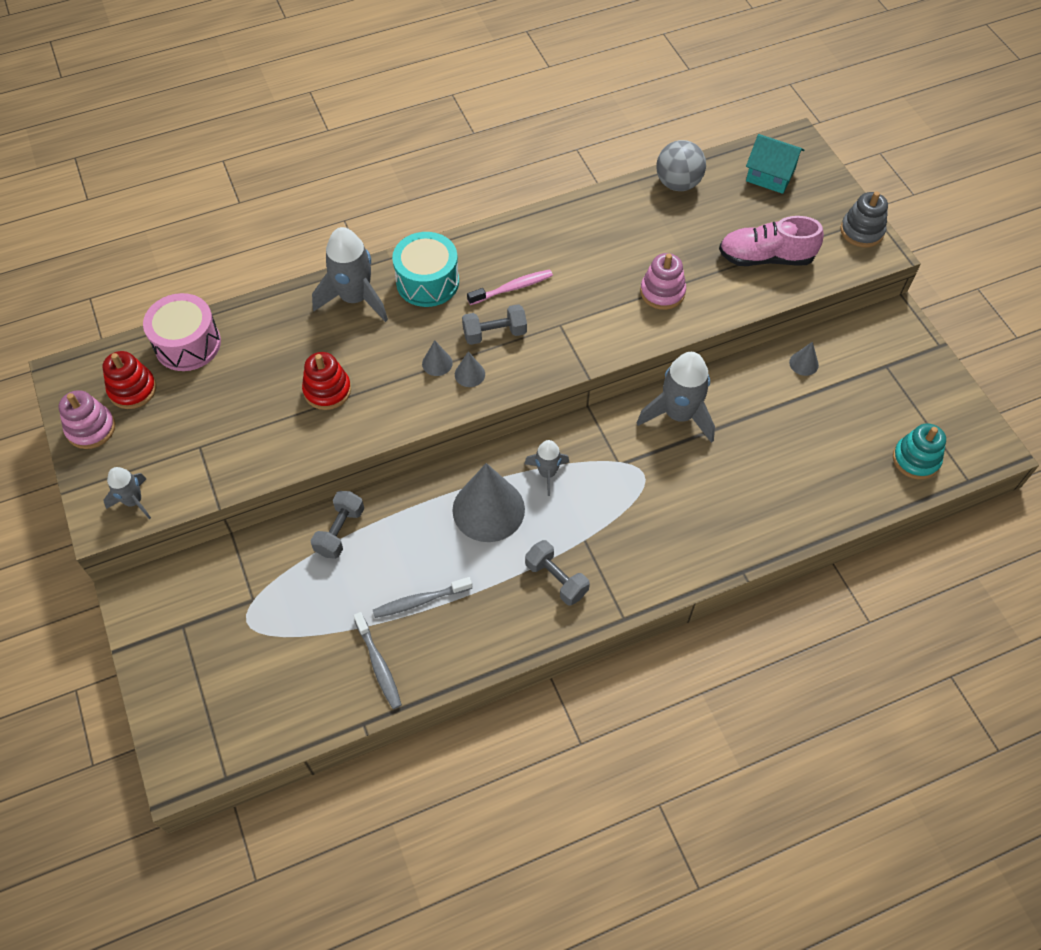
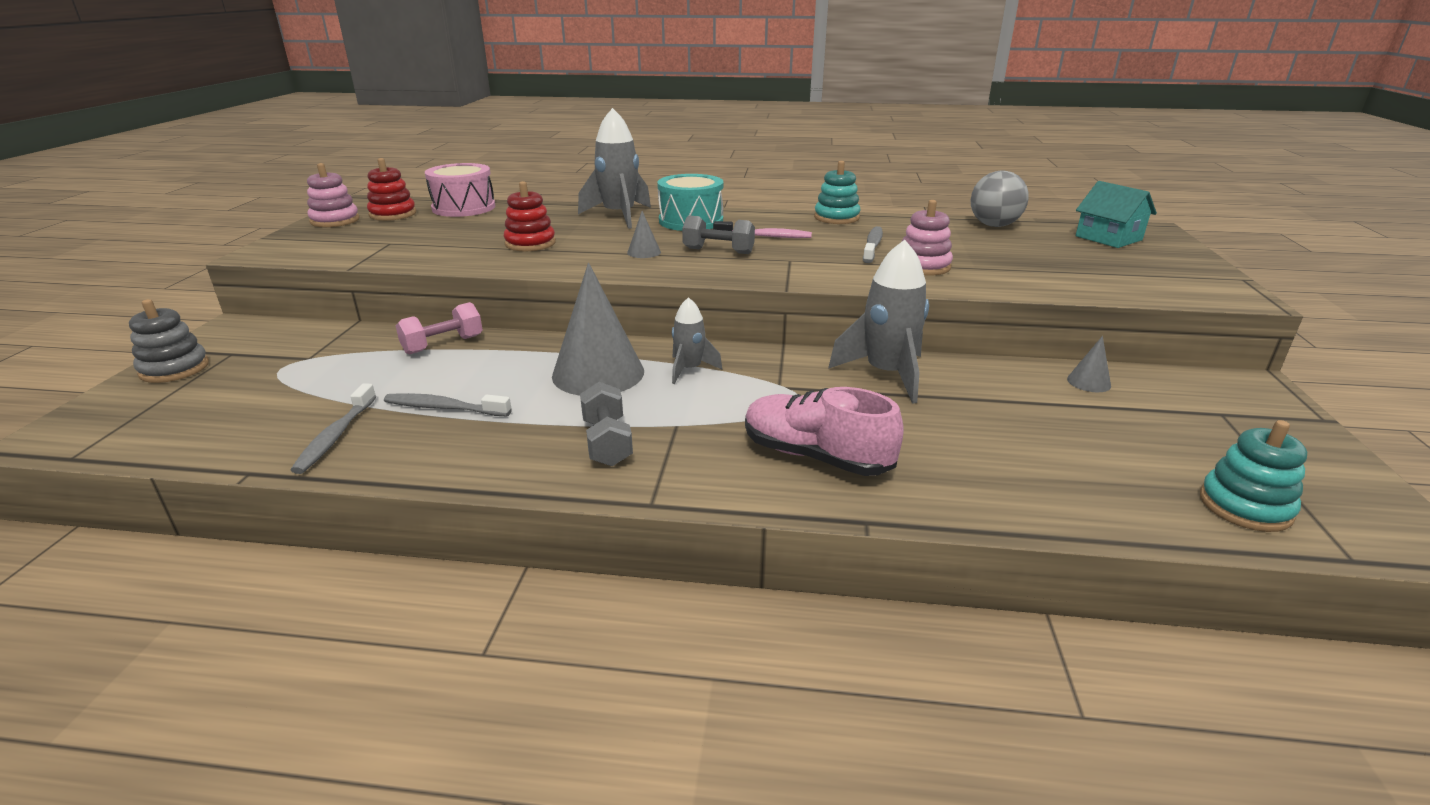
camera: 30 degrees right, 30 degrees down
grey rocket [104,467,151,519] -> none
grey dumbbell [311,491,364,559] -> pink dumbbell [396,302,483,354]
grey cone [455,351,485,387] -> none
pink shoe [719,216,824,266] -> pink shoe moved to [745,387,904,476]
grey stacking toy [840,191,888,247] -> grey stacking toy moved to [129,299,209,383]
none -> turquoise stacking toy [814,161,861,224]
none -> grey toothbrush [863,226,883,263]

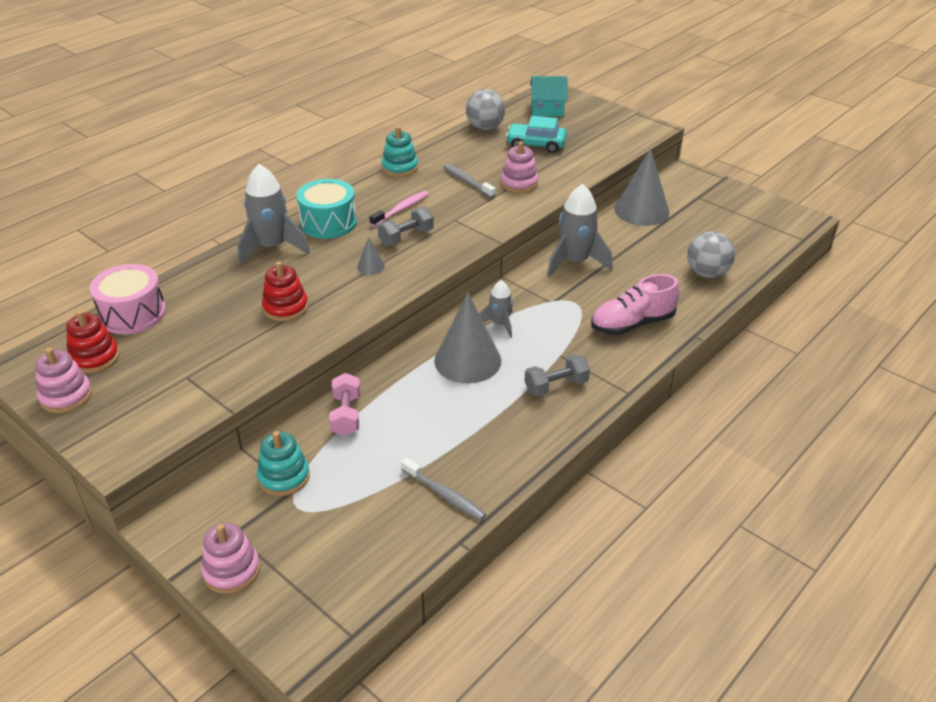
camera: 55 degrees left, 10 degrees up
grey stacking toy [129,299,209,383] -> pink stacking toy [201,523,260,594]
grey toothbrush [384,393,512,416] -> none
grey dumbbell [580,382,633,466] -> grey dumbbell turned 45 degrees counterclockwise [525,354,590,397]
grey cone [1067,336,1111,392] -> grey cone [615,148,670,226], size x2.31
turquoise stacking toy [1200,420,1307,532] -> turquoise stacking toy moved to [257,431,310,496]
none -> turquoise car [506,116,567,153]
none -> grey ball [687,231,735,278]

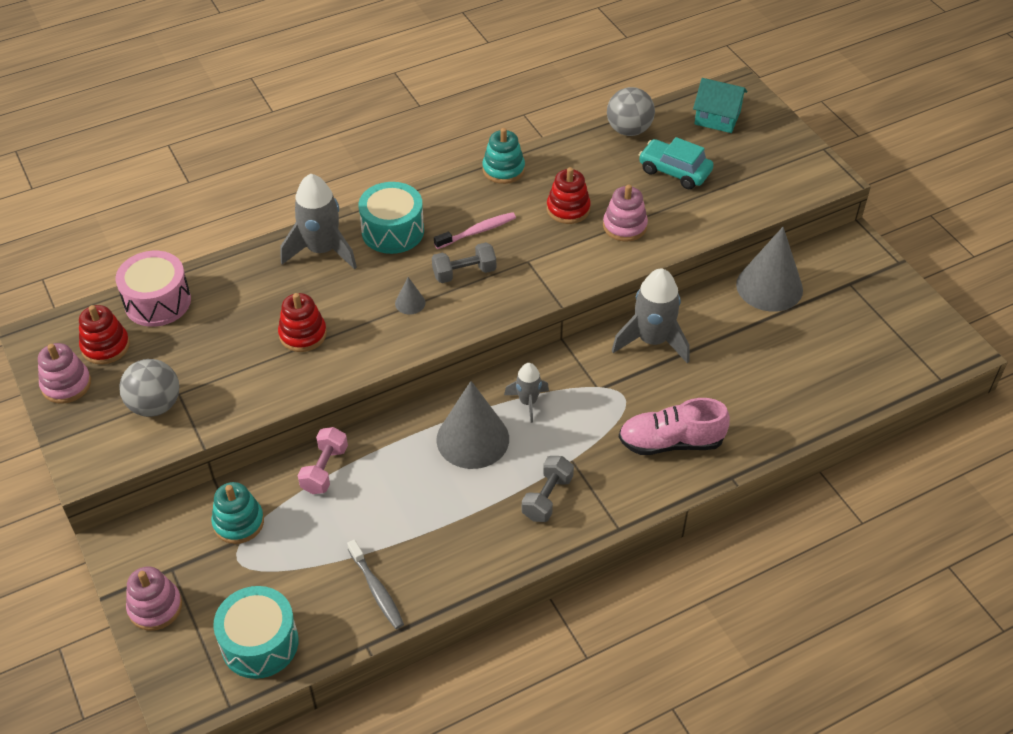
camera: 20 degrees right, 10 degrees up
grey toothbrush [444,164,496,198] -> red stacking toy [547,167,591,224]
grey dumbbell [525,354,590,397] -> grey dumbbell turned 60 degrees counterclockwise [522,456,574,522]
grey ball [687,231,735,278] -> grey ball moved to [119,359,179,417]
none -> turquoise drum [213,586,299,679]

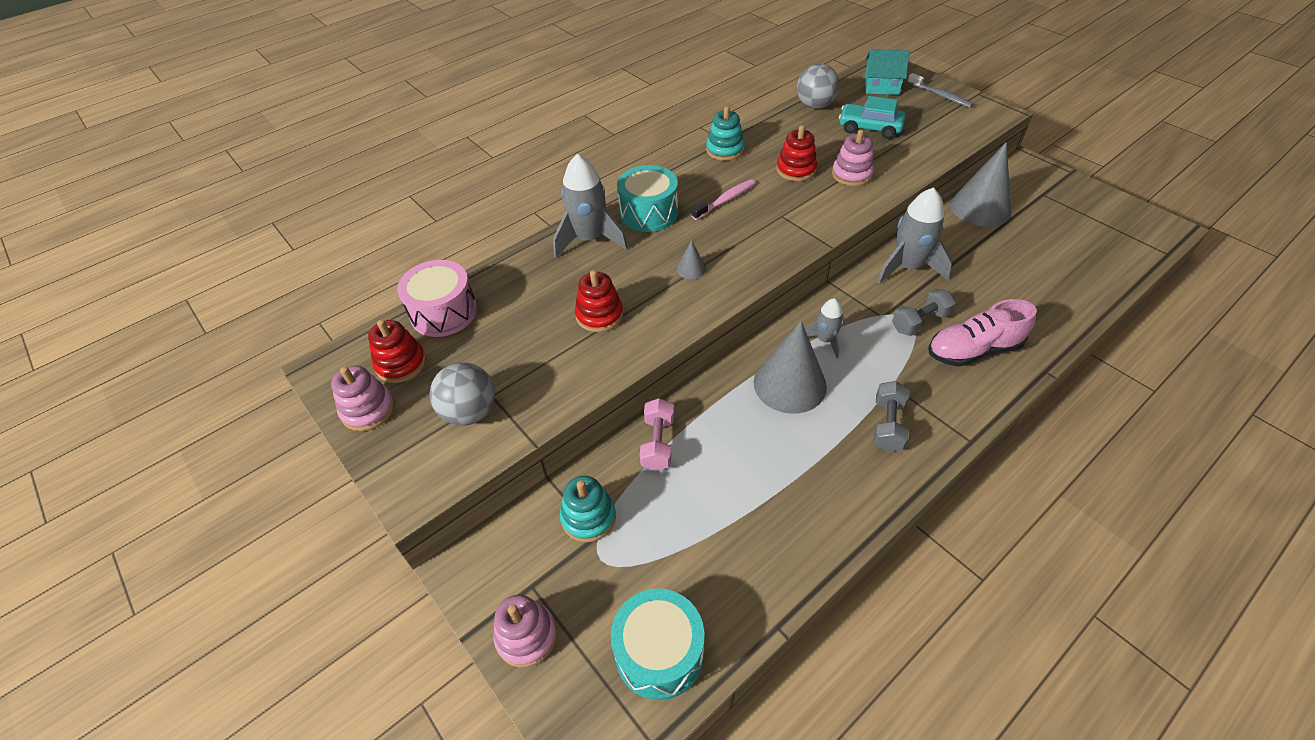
camera: 10 degrees left, 0 degrees up
grey toothbrush [347,539,404,629] -> grey toothbrush moved to [907,73,974,108]
grey dumbbell [432,242,496,283] -> grey dumbbell moved to [892,289,956,336]

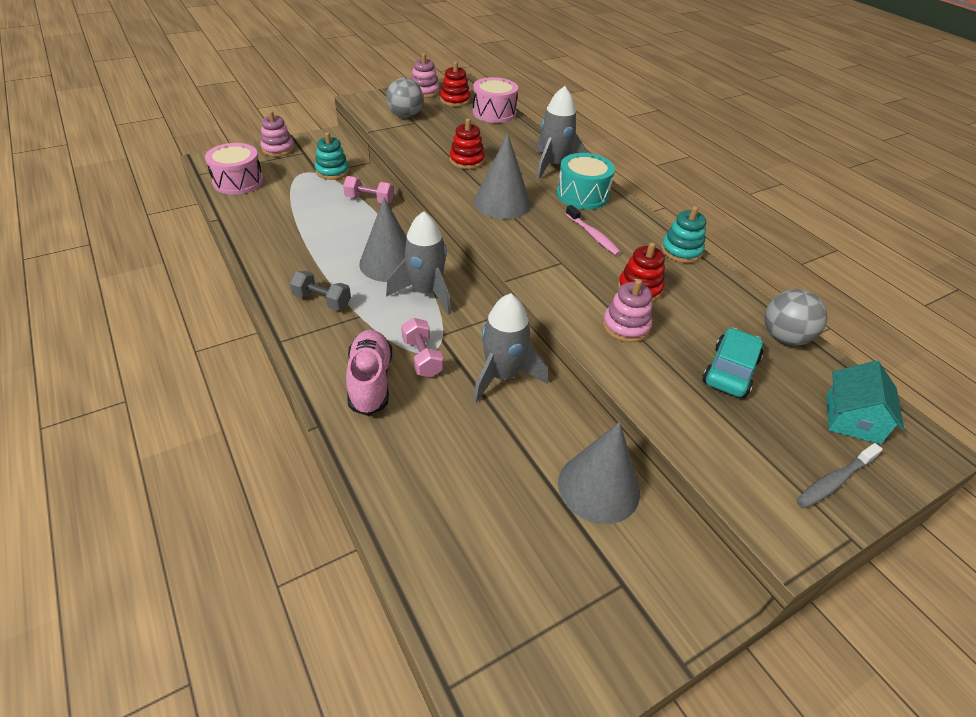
camera: 95 degrees right, 5 degrees down
turquoise drum [611,588,705,700] -> pink drum [205,143,264,195]
grey cone [677,240,706,279] -> grey cone [474,133,531,219], size x2.31
grey rocket [805,298,844,358] -> grey rocket [386,211,451,315], size x1.77
grey dumbbell [892,289,956,336] -> pink dumbbell [401,318,443,377]

